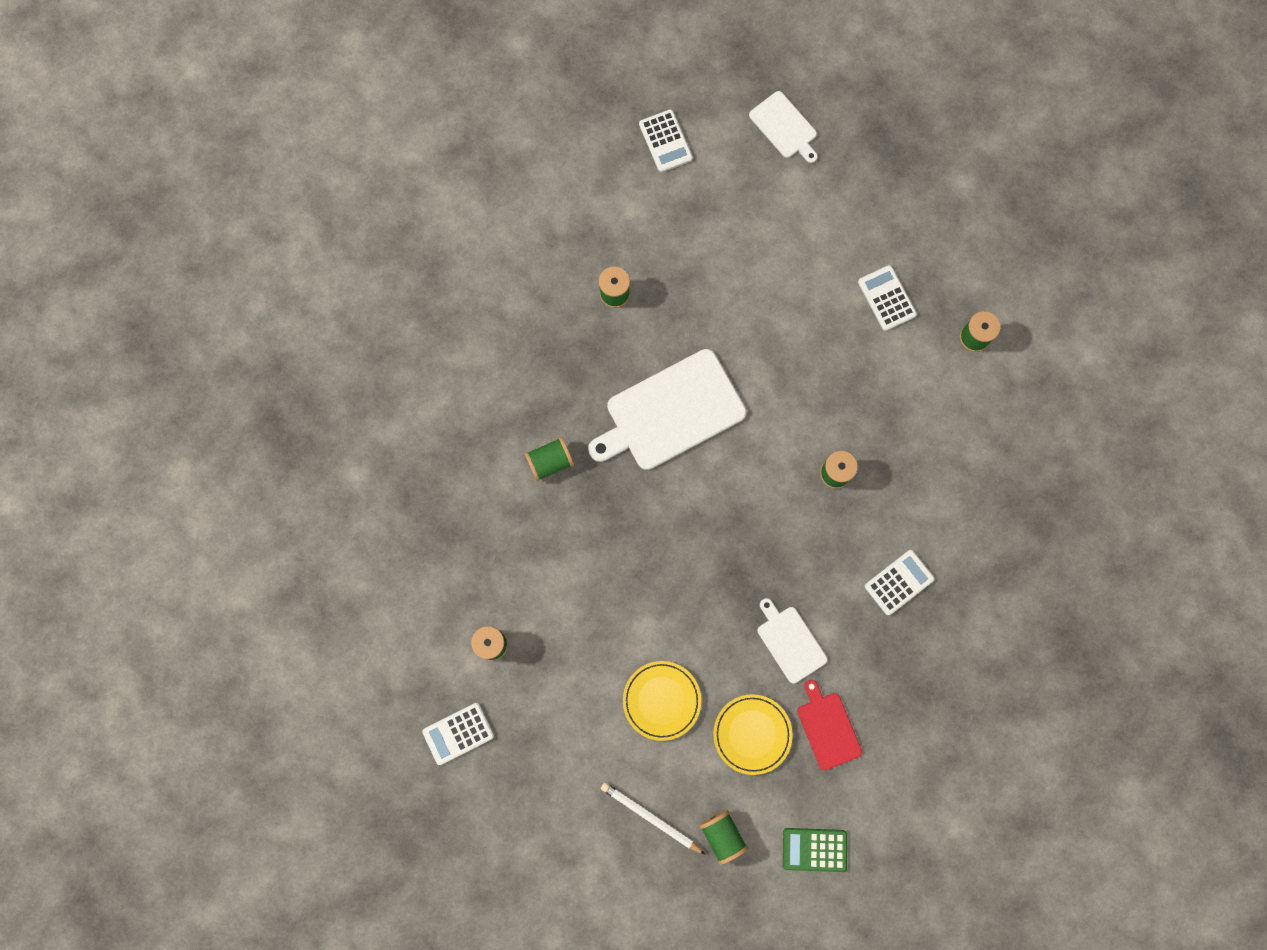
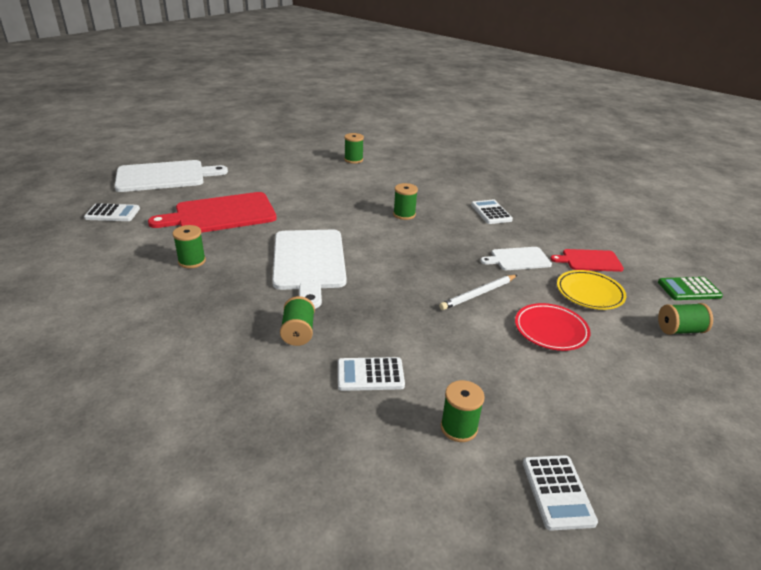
camera: 70 degrees left, 45 degrees down
white pencil [601,782,706,855] -> white pencil moved to [439,275,517,310]
yellow plate [623,661,701,741] -> red plate [515,303,590,351]
white cutting board [749,91,818,163] -> white cutting board [114,160,228,192], size x1.89
green calculator [783,828,847,872] -> green calculator turned 60 degrees clockwise [658,277,723,300]
white calculator [858,265,917,331] -> white calculator moved to [338,357,405,391]
none -> red cutting board [148,192,277,233]

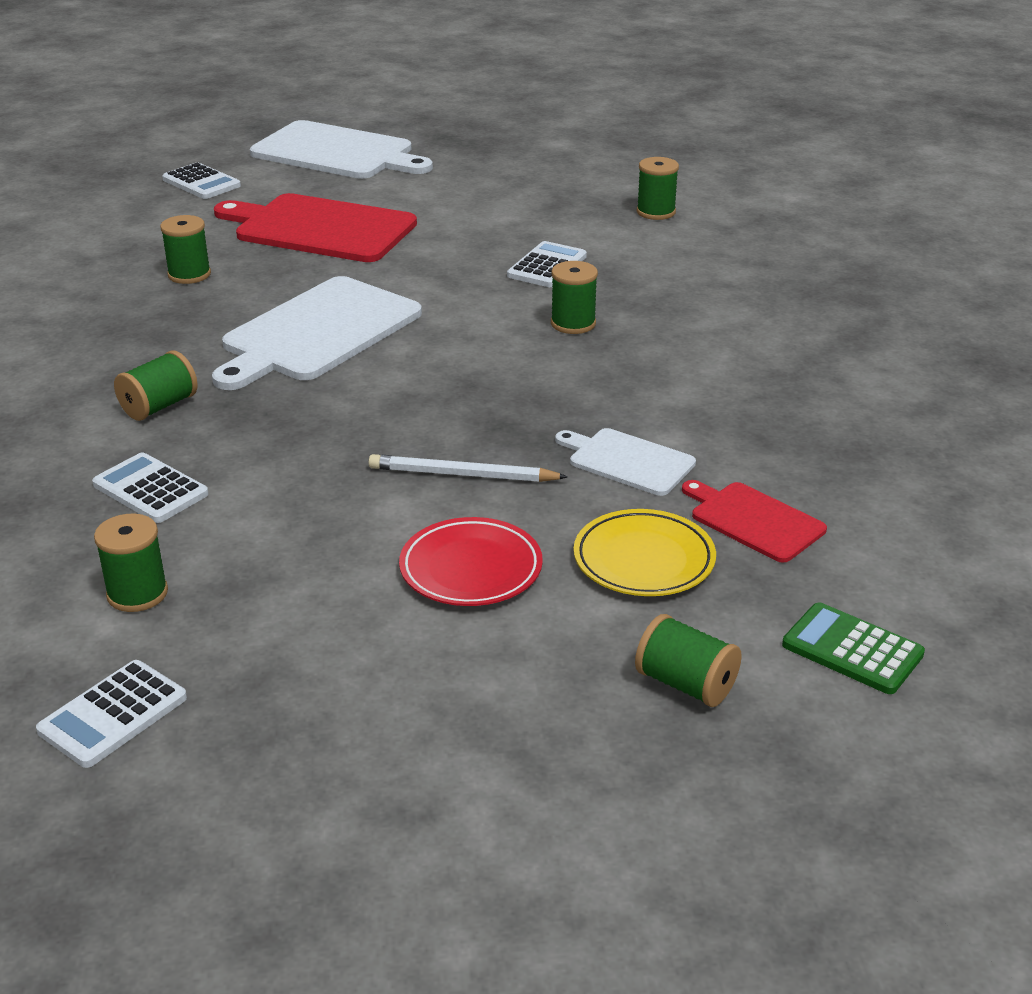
camera: 45 degrees right, 0 degrees up
white calculator [471,199,513,224] -> white calculator moved to [507,241,587,287]

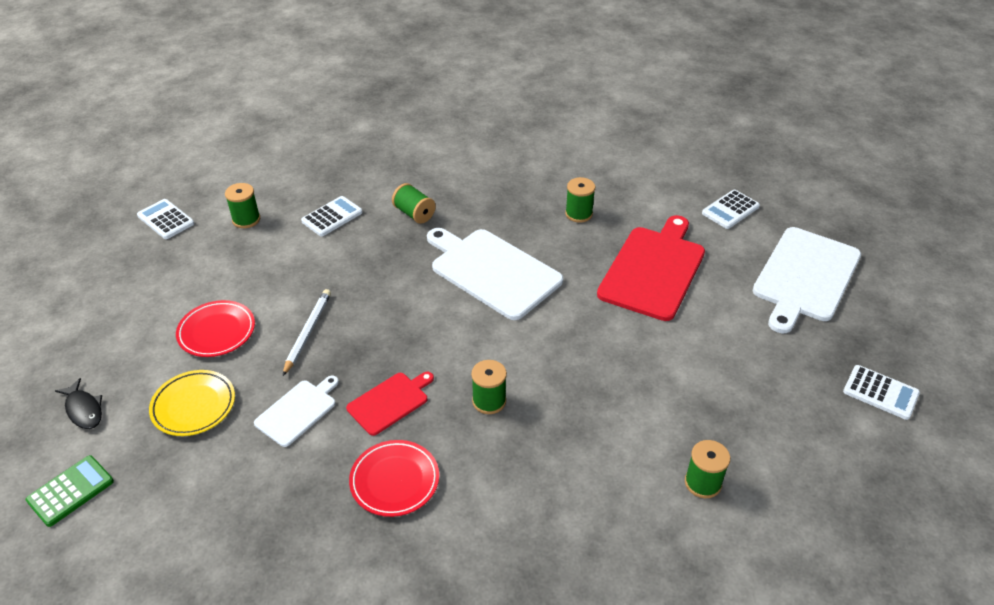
camera: 95 degrees right, 10 degrees up
white calculator [507,241,587,287] -> white calculator moved to [843,365,920,420]
green spool [635,614,742,707] -> black fish [55,378,102,429]
red cutting board [682,480,827,563] -> red cutting board moved to [346,372,434,436]
none -> red plate [349,440,439,517]

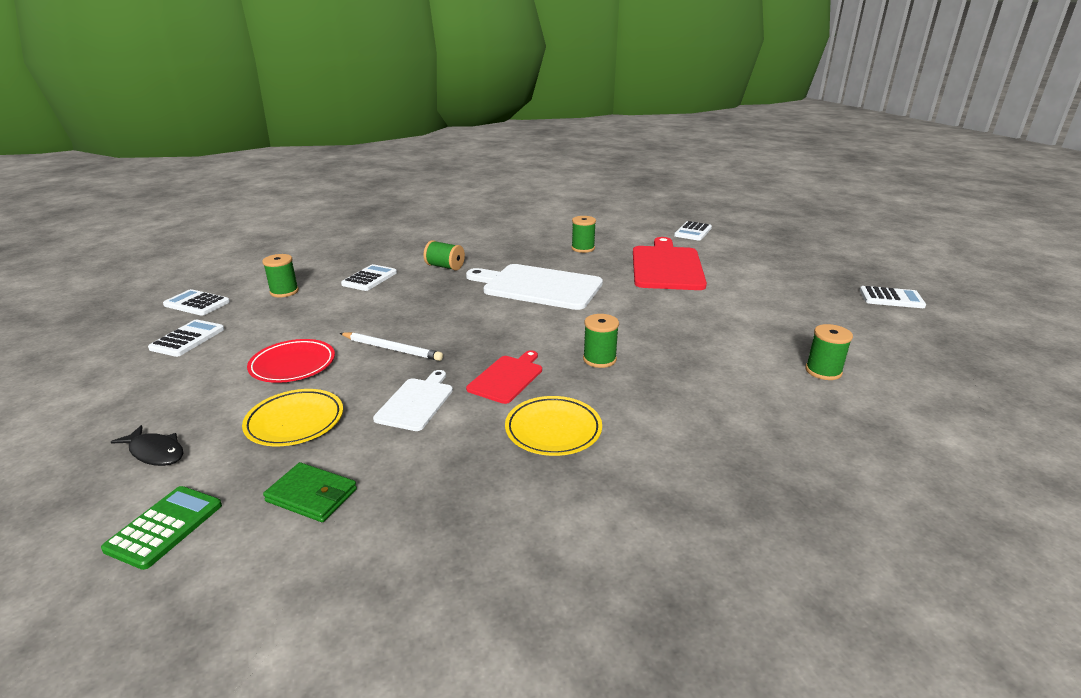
camera: 20 degrees left, 15 degrees down
white pencil [283,289,331,376] -> white pencil turned 120 degrees clockwise [340,332,443,361]
red plate [349,440,439,517] -> yellow plate [505,396,602,456]
white cutting board [753,227,861,333] -> none
none -> white calculator [148,319,224,357]
none -> green wallet [263,462,357,522]

